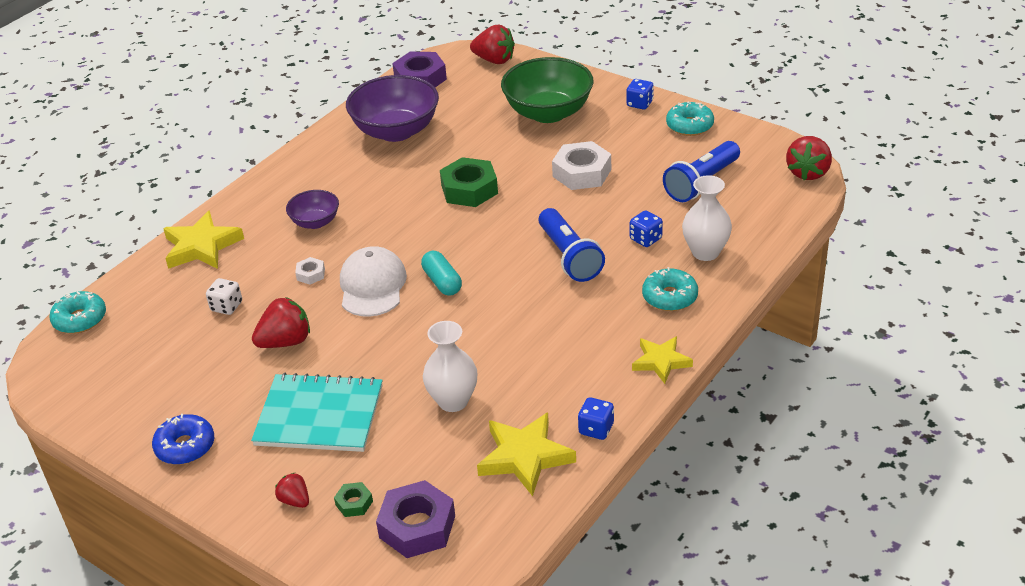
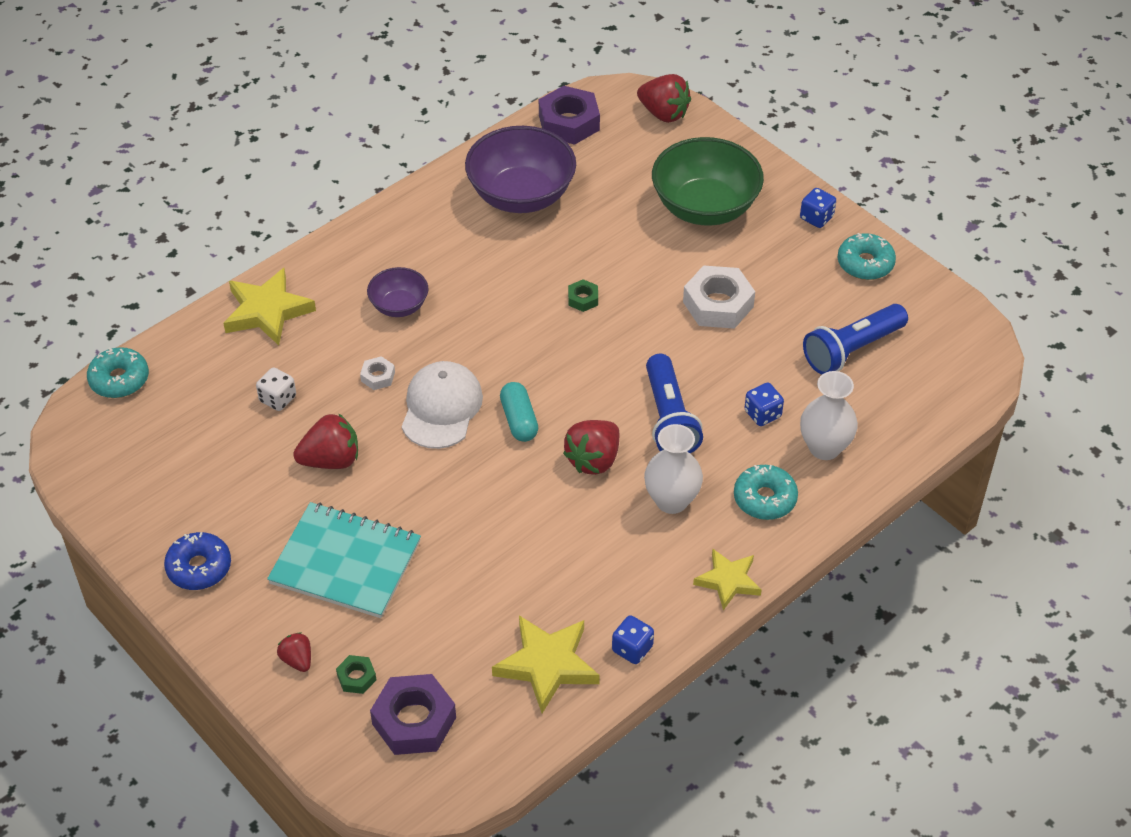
camera: 10 degrees right, 10 degrees up
white vase [423,321,478,412] -> white vase moved to [644,424,703,514]
green nut [440,157,498,207] -> green nut [568,279,598,312], size x0.49
red strawberry [786,136,832,180] -> red strawberry moved to [563,420,620,475]

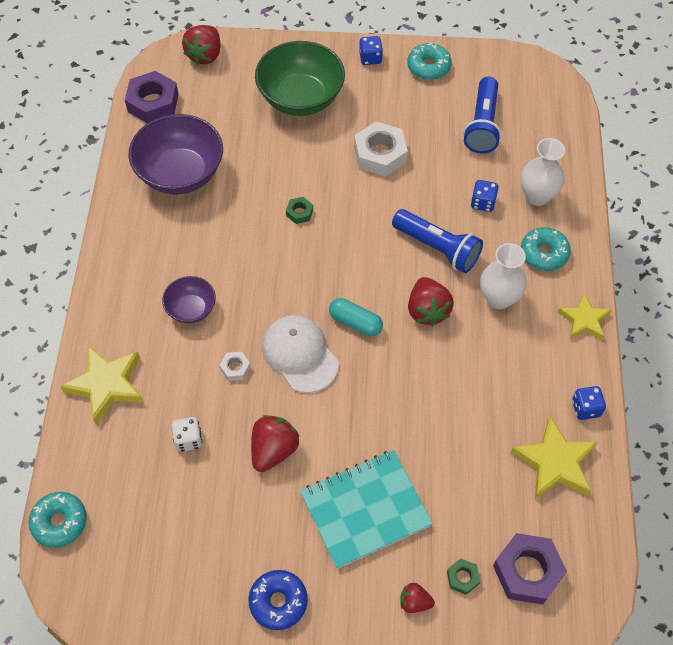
camera: 45 degrees left, 10 degrees up
red strawberry [637,74,691,123] -> red strawberry turned 120 degrees clockwise [182,25,221,65]

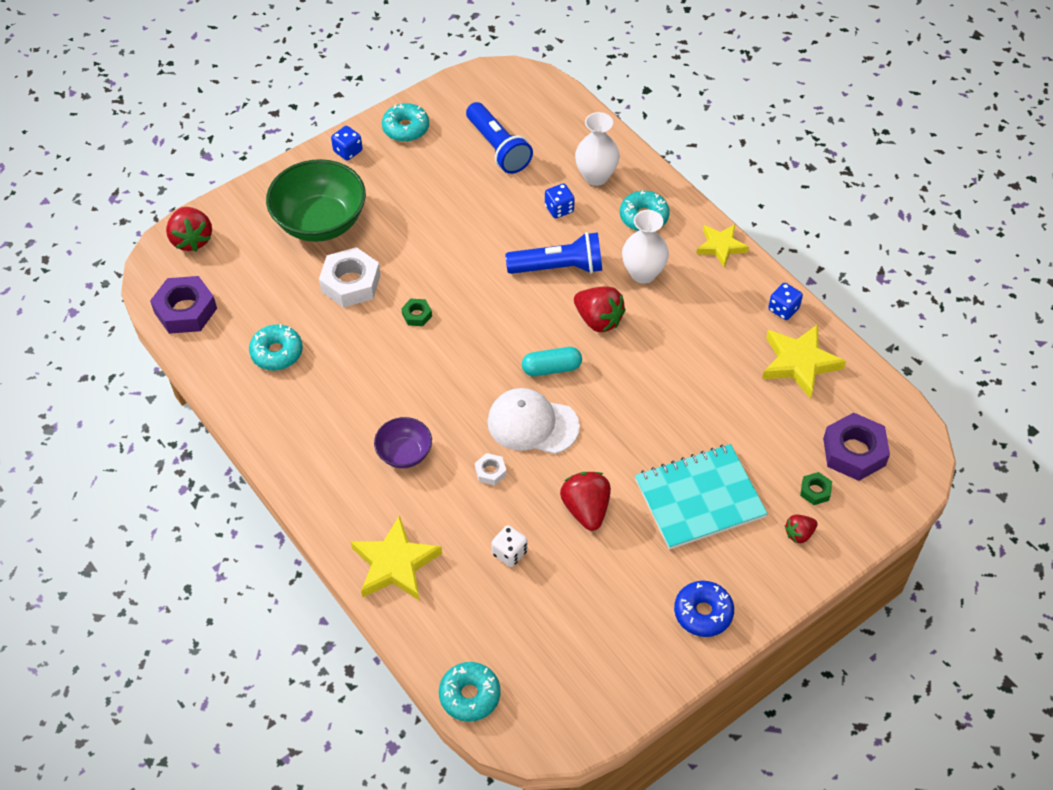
camera: 40 degrees left, 5 degrees down
purple bowl [129,114,223,195] -> turquoise donut [249,324,303,371]
turquoise notebook [300,450,433,569] -> turquoise notebook turned 45 degrees clockwise [635,444,768,550]
white nut [354,122,408,177] -> white nut moved to [319,247,381,308]

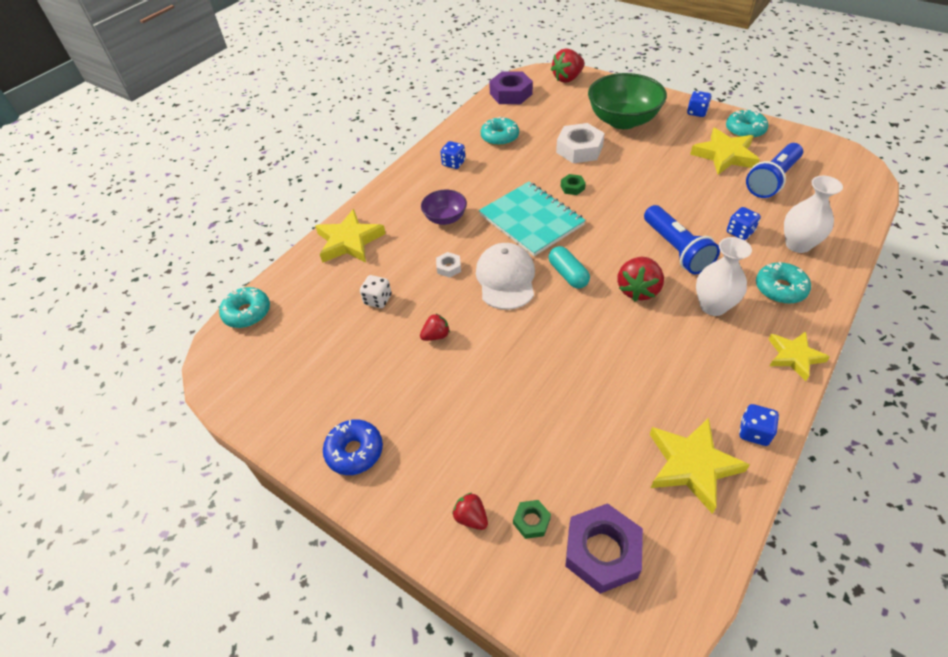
camera: 75 degrees right, 5 degrees down
red strawberry [560,472,611,531] -> red strawberry [420,314,450,341], size x0.57
turquoise notebook [635,444,768,550] -> turquoise notebook moved to [479,182,586,256]
none -> blue dice [441,141,465,169]
none -> yellow star [690,128,760,175]

